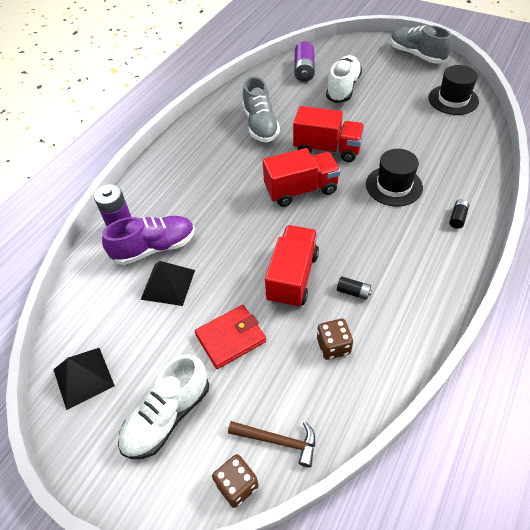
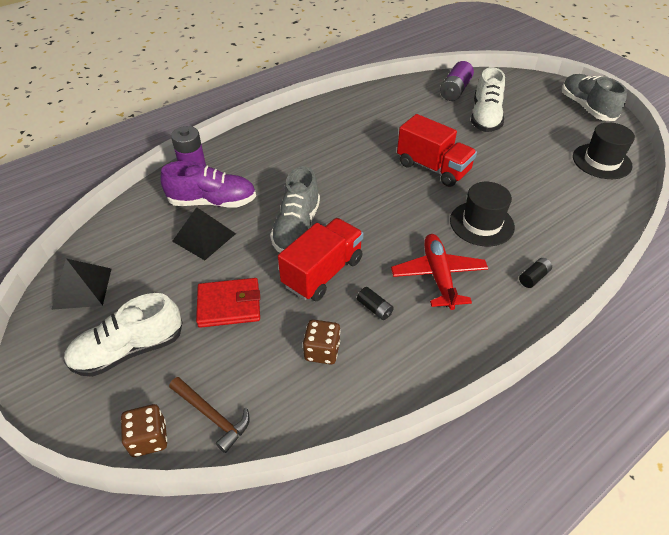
camera: 20 degrees right, 5 degrees down
grey shoe [242,76,280,142] -> grey shoe moved to [270,166,320,253]
red truck [263,148,341,207] -> none
white shoe [326,55,362,103] -> white shoe turned 150 degrees clockwise [471,67,505,132]
none -> red plane [391,234,488,310]

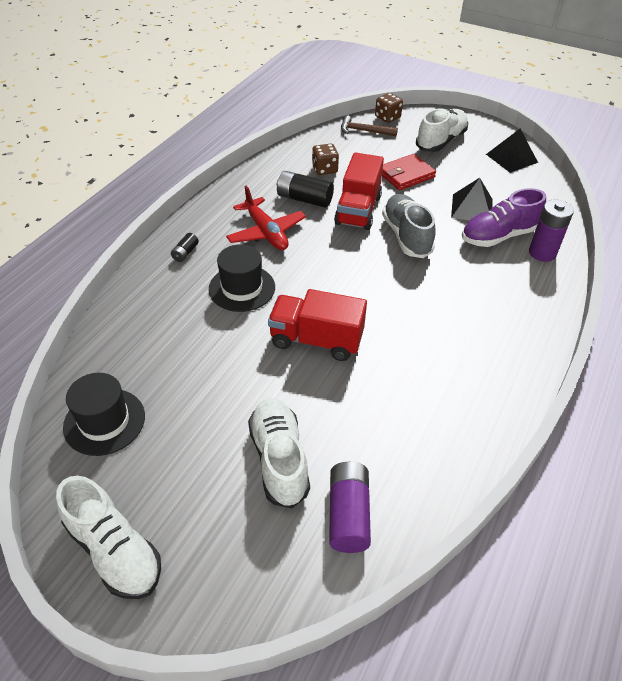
camera: 155 degrees right, 0 degrees up
black battery [357,287,393,320] -> black battery [276,171,334,208], size x1.89
grey shoe [562,74,627,121] -> white shoe [56,476,161,599]

